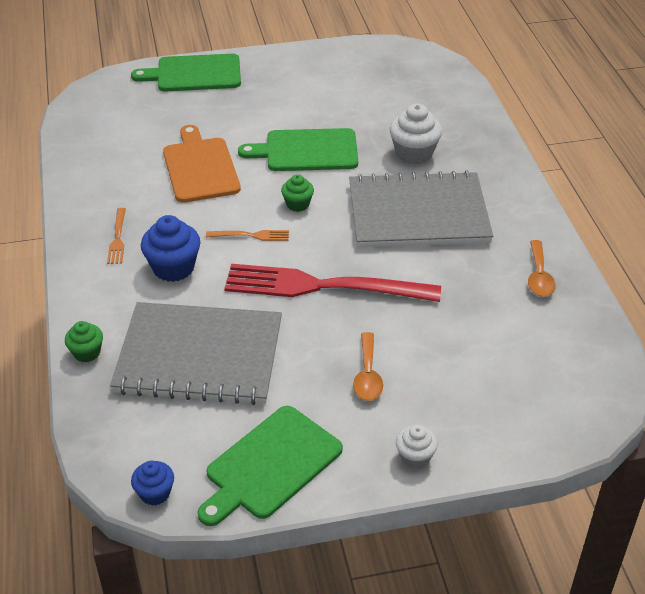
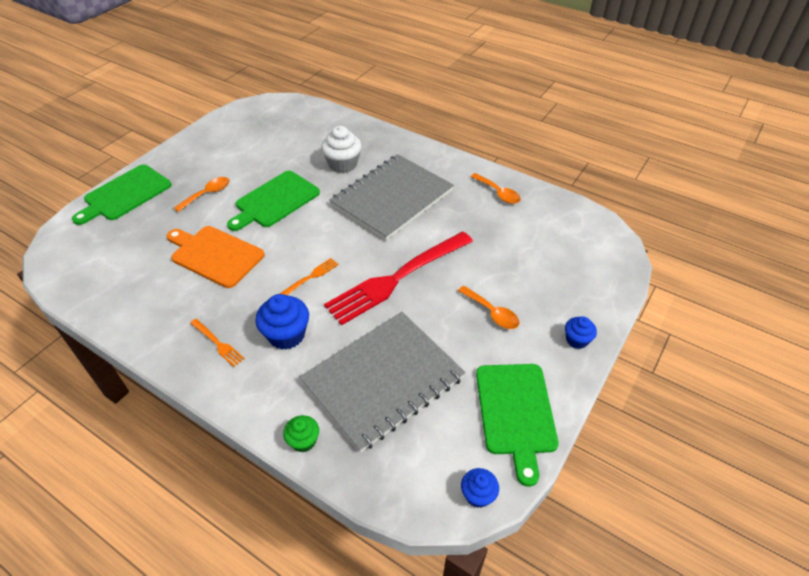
camera: 45 degrees left, 5 degrees up
green cupcake [281,174,314,212] -> none
white cupcake [396,425,438,469] -> blue cupcake [565,316,597,349]
none -> orange spoon [174,177,229,212]

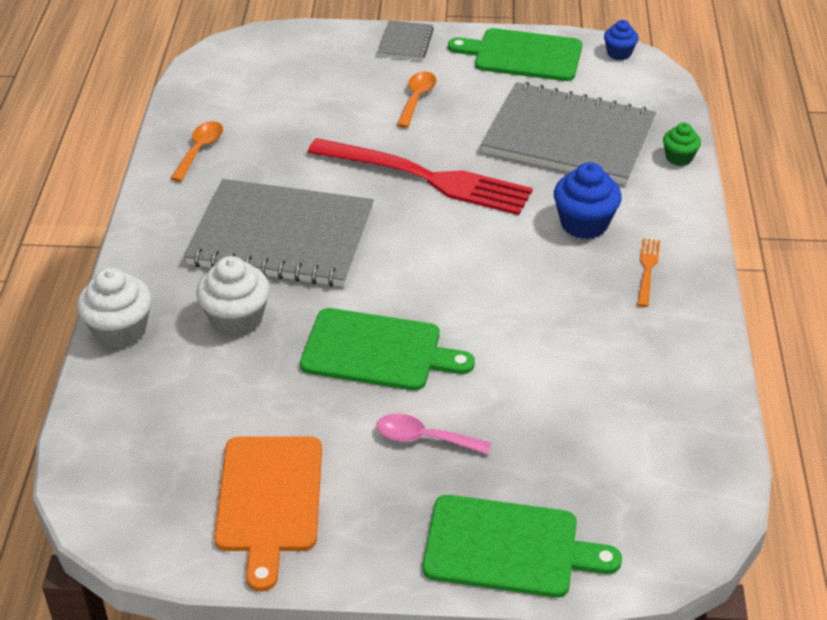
camera: 120 degrees left, 5 degrees down
orange cutting board [167,226,265,288] -> orange cutting board moved to [214,436,322,592]
orange spoon [174,177,229,212] -> pink spoon [376,413,491,455]
orange fork [280,258,339,295] -> none
green cutting board [476,364,559,487] -> green cutting board turned 135 degrees counterclockwise [448,28,582,81]
blue cupcake [565,316,597,349] -> grey notebook [377,20,434,60]
none -> white cupcake [77,267,152,349]

